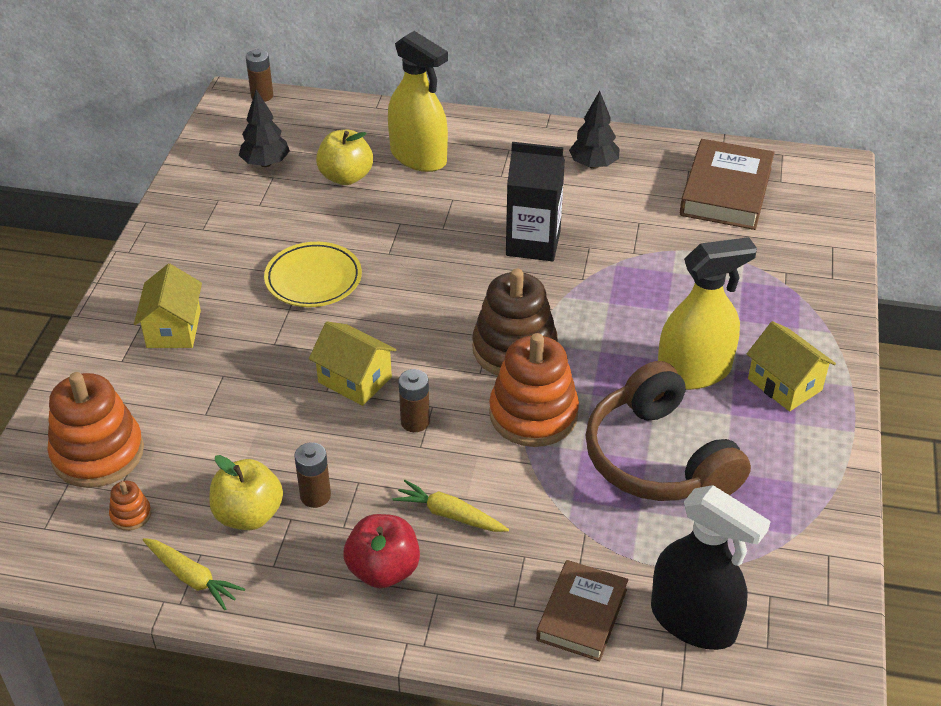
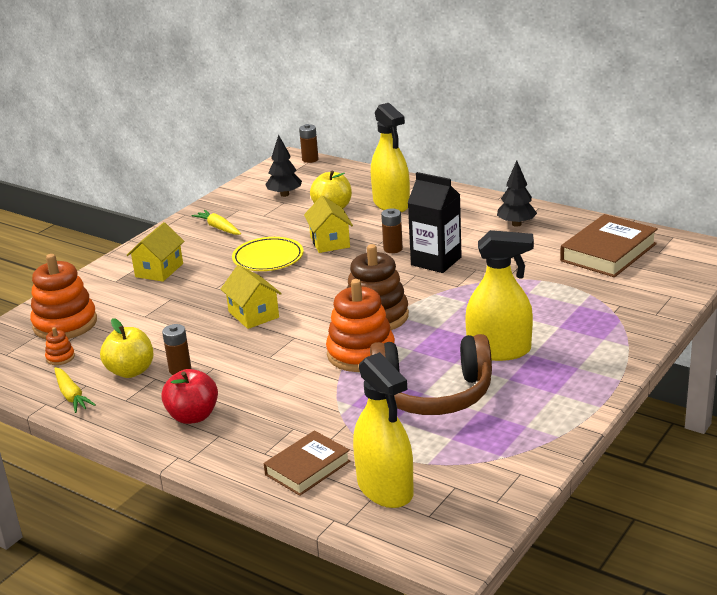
camera: 25 degrees right, 15 degrees down
yellow carrot [392,480,509,532] -> yellow carrot moved to [192,210,241,235]
brown battery [398,369,430,432] -> brown battery moved to [381,208,403,253]
brown headphones [585,361,751,501] -> brown headphones turned 90 degrees counterclockwise [370,334,492,415]
black spray bottle [651,485,771,650] -> yellow spray bottle [353,352,414,508]
yellow house [747,321,836,411] -> yellow house moved to [304,195,353,253]

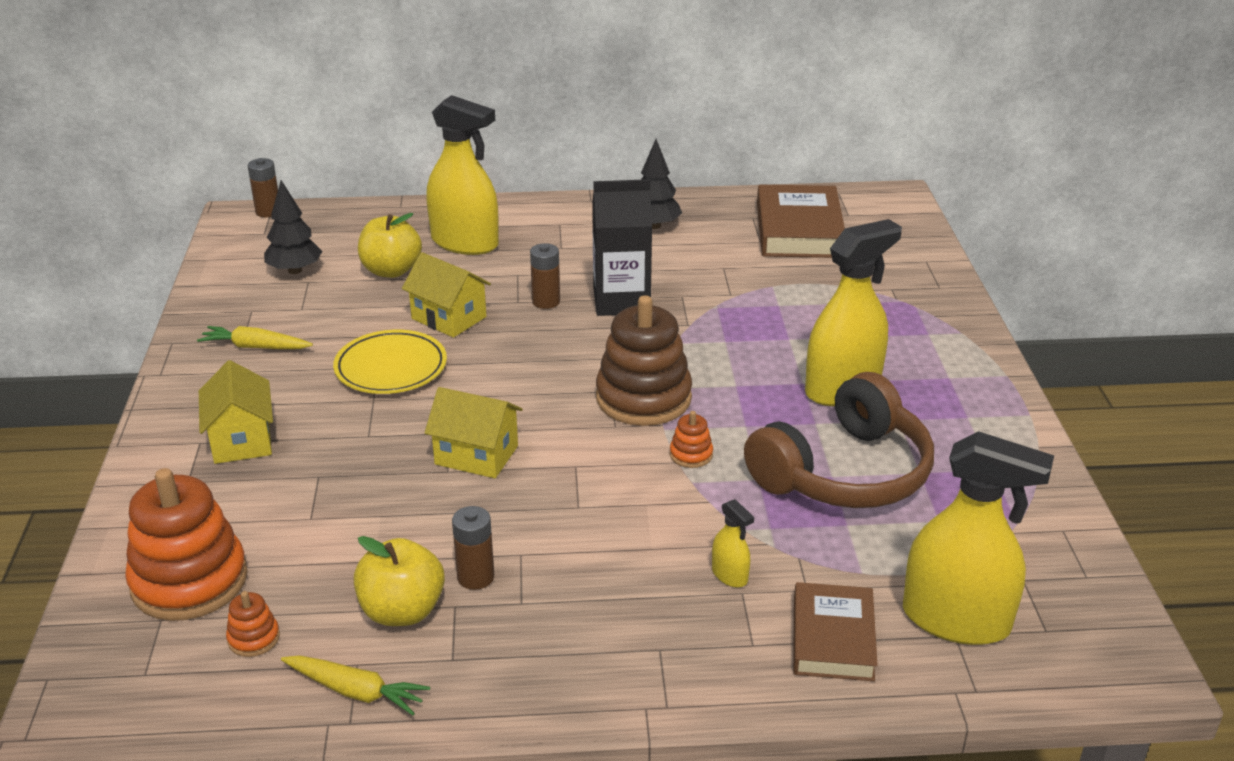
camera: 40 degrees left, 5 degrees up
red apple [161,369,218,424] -> none
orange stacking toy [326,279,395,372] -> orange stacking toy [670,411,713,468], size x0.43
none -> yellow spray bottle [712,499,754,588]

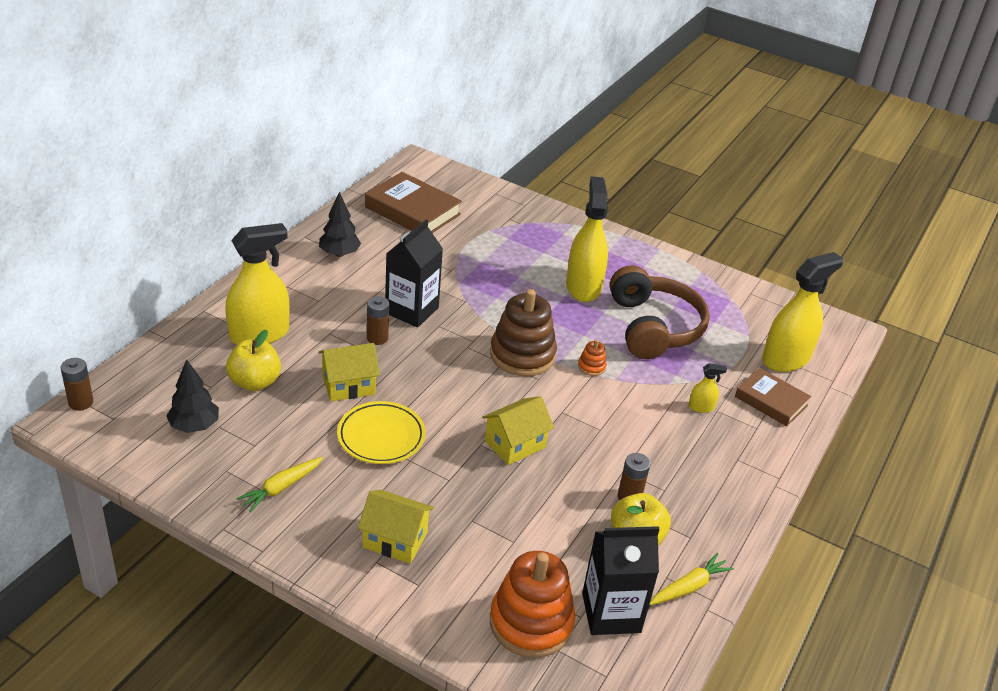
camera: 60 degrees left, 5 degrees up
orange stacking toy [226,591,280,657] -> black carton [582,526,659,635]

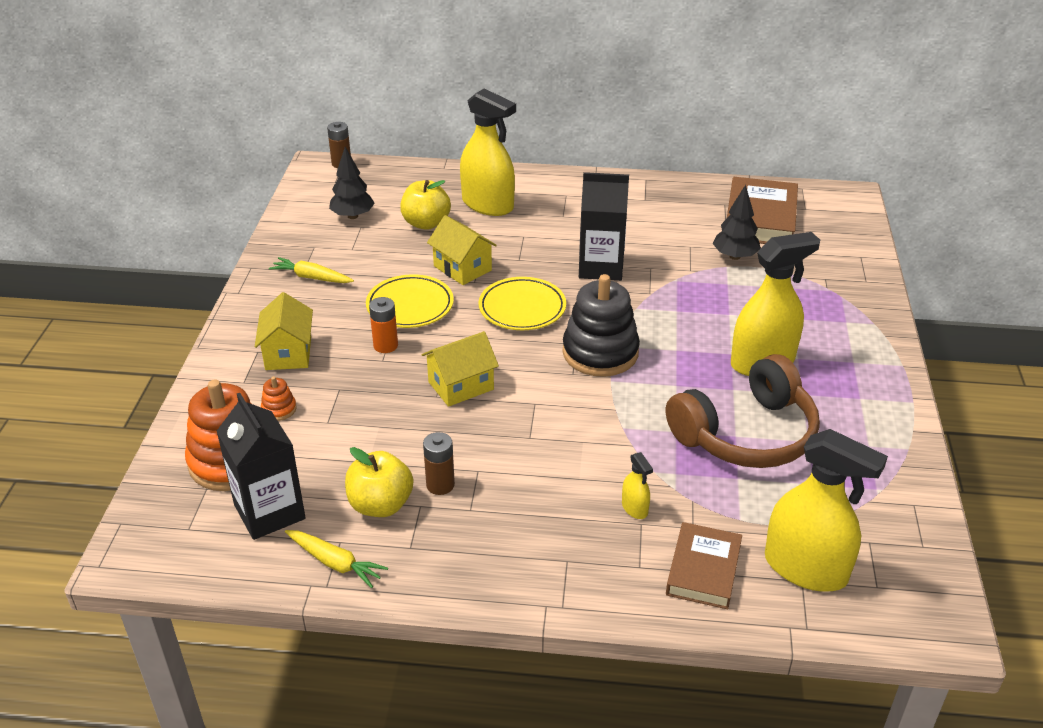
camera: 70 degrees right, 0 degrees up
black tree [319,192,361,257] -> black tree moved to [713,185,761,260]
brown battery [367,296,389,345] -> none
yellow house [482,396,554,465] -> yellow house turned 60 degrees counterclockwise [422,331,499,407]
brown stacking toy [490,289,557,376] -> black stacking toy [562,274,640,377]
orange stacking toy [578,340,607,376] -> orange stacking toy moved to [261,376,297,421]
none -> orange battery [369,297,398,353]
none -> yellow plate [479,277,566,330]

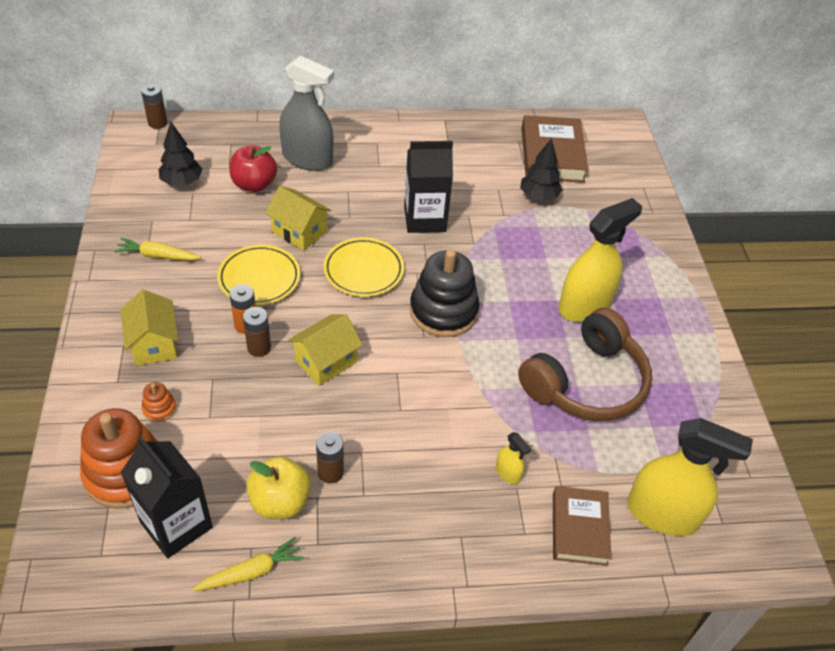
camera: 15 degrees left, 10 degrees up
yellow carrot [285,530,388,588] -> yellow carrot turned 45 degrees counterclockwise [192,537,305,591]
yellow apple [400,180,451,230] -> red apple [230,145,277,192]
yellow spray bottle [460,88,516,216] -> grey spray bottle [279,56,334,171]
none -> brown battery [243,307,271,357]

